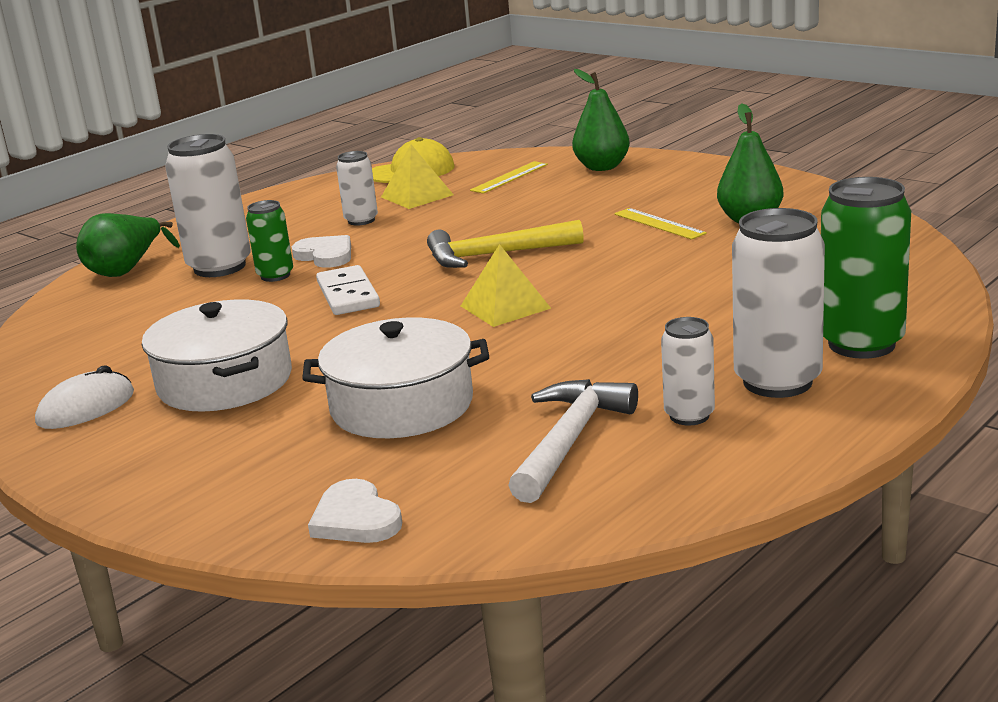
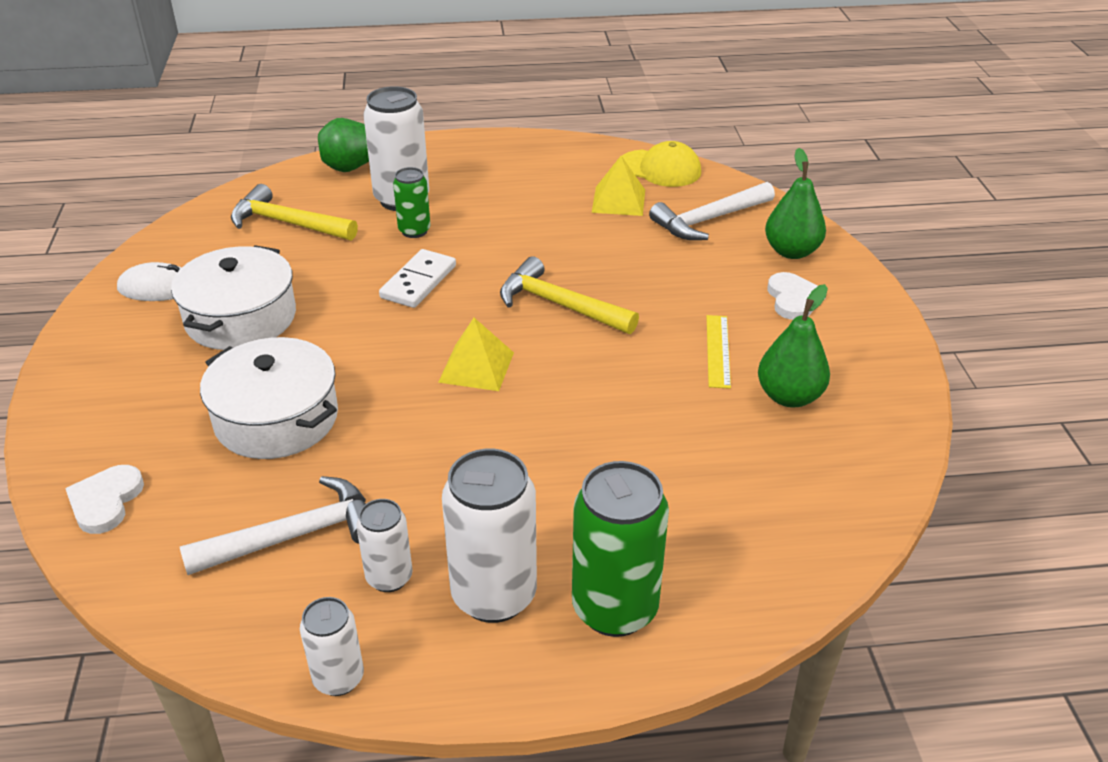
camera: 40 degrees right, 15 degrees up
white heart [292,235,351,268] -> white heart moved to [767,272,826,320]
white can [336,151,378,226] -> white can moved to [300,597,364,696]
yellow ruler [470,161,548,194] -> white hammer [649,182,775,240]
none -> yellow hammer [231,184,358,241]

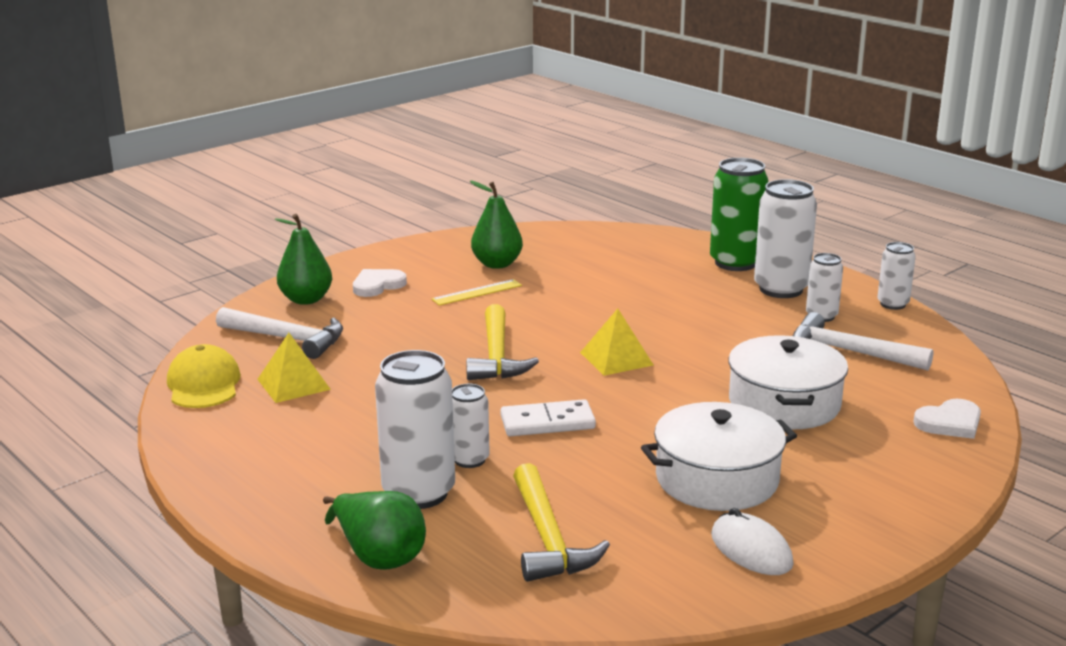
camera: 125 degrees left, 15 degrees down
green can [393,167,431,238] -> white can [452,384,490,468]

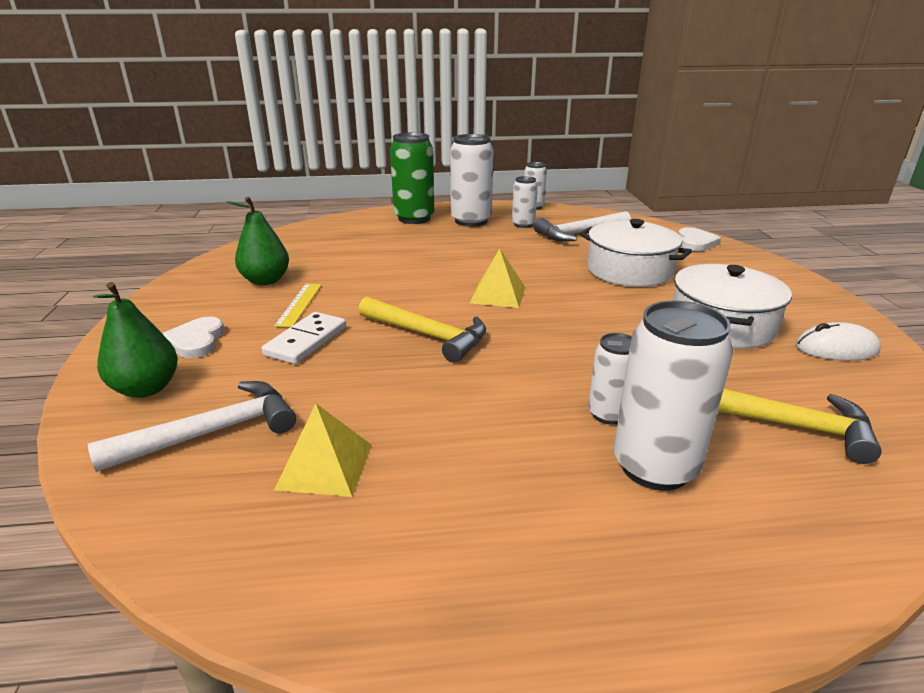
camera: 55 degrees left, 5 degrees up
yellow cap [167,344,241,408] -> none
green pear [323,491,426,570] -> none
white domino [500,399,596,436] -> white domino moved to [262,312,346,364]

